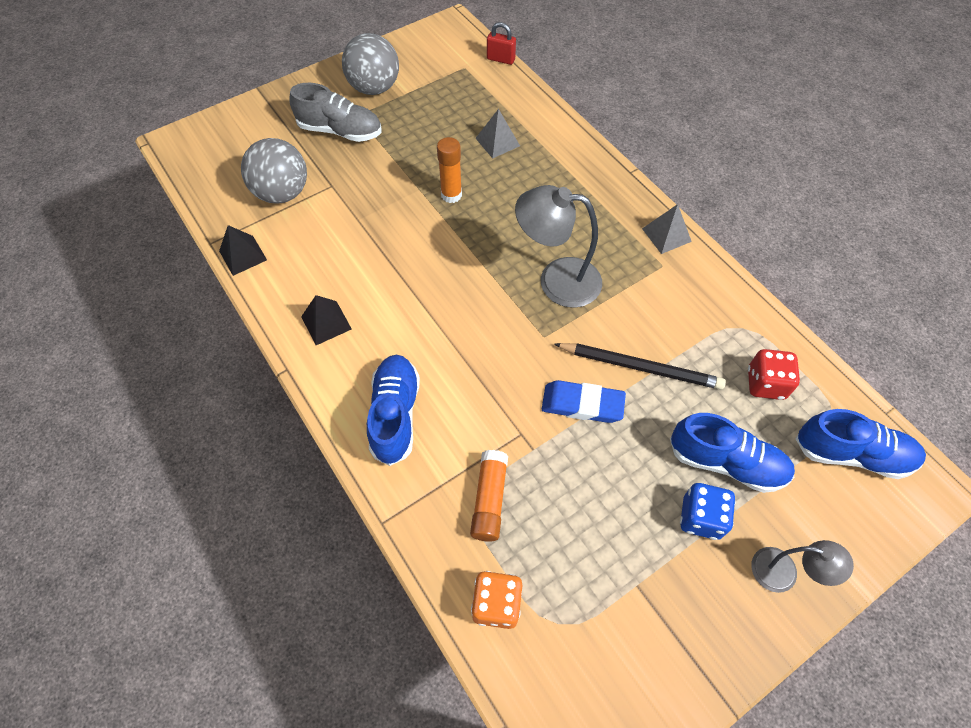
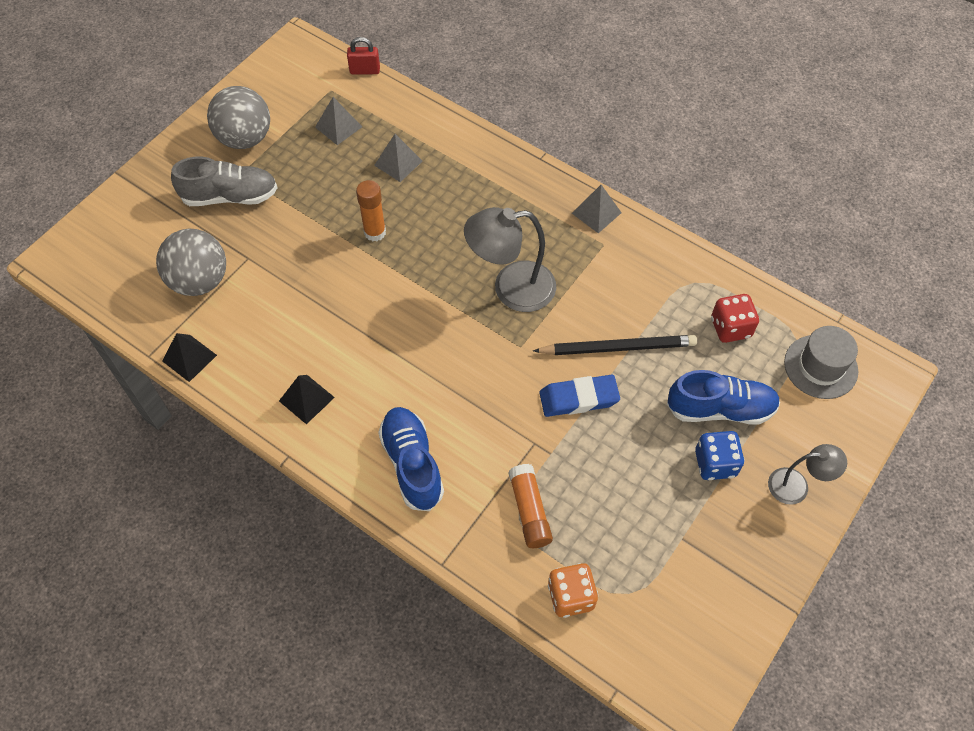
camera: 20 degrees left, 0 degrees up
blue shoe [796,409,926,479] -> grey hat [784,326,858,399]
none -> grey pyramid [315,97,362,145]

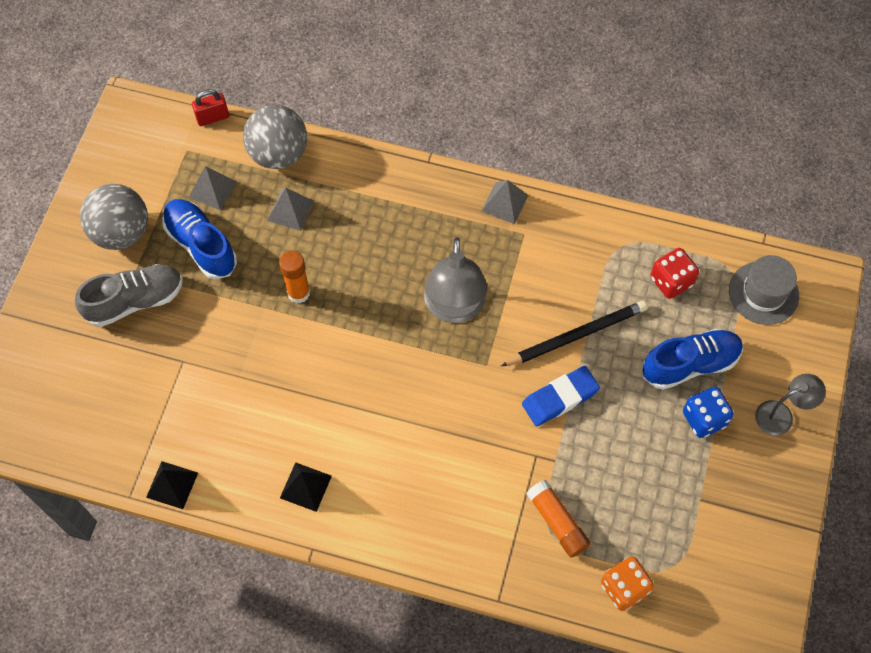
camera: 20 degrees left, 5 degrees up
grey ball [156,228,226,296] -> grey ball moved to [243,105,307,169]
blue shoe [378,407,444,511] -> blue shoe moved to [162,199,237,279]
grey lamp [464,207,556,312] -> grey lamp turned 60 degrees counterclockwise [424,237,487,323]

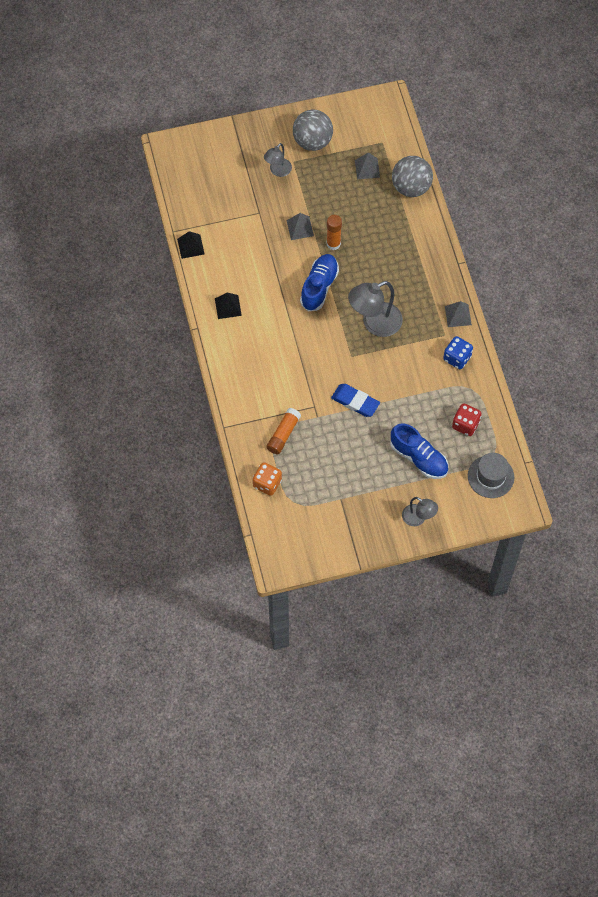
camera: 60 degrees right, 0 degrees up
grey shoe [75,264,183,327] -> grey lamp [264,143,292,177]
blue shoe [162,199,237,279] -> blue shoe moved to [300,254,339,311]
red padlock [192,89,229,126] -> none
grey pyramid [267,188,314,231] -> grey pyramid moved to [286,213,314,240]
black pencil [501,301,648,366] -> none
blue dice [683,387,734,438] -> blue dice moved to [443,336,473,369]

